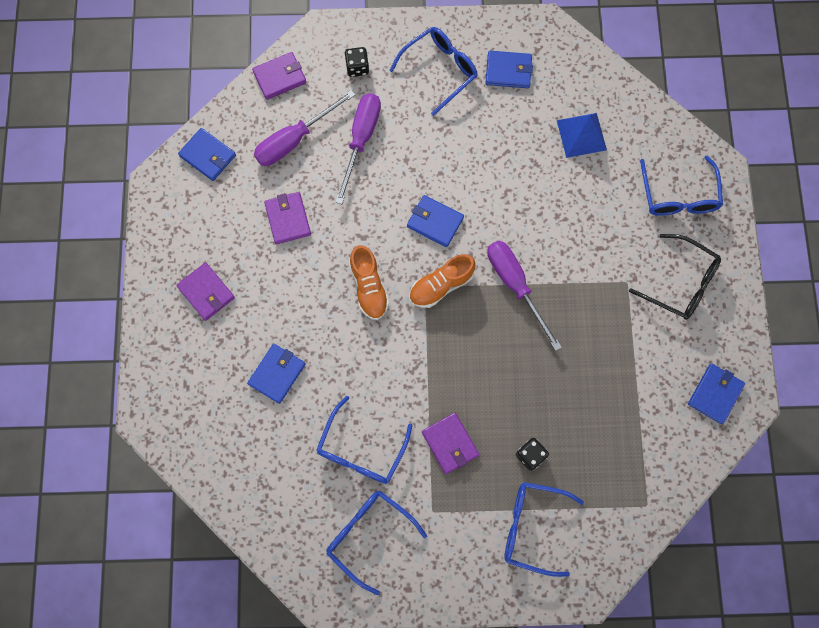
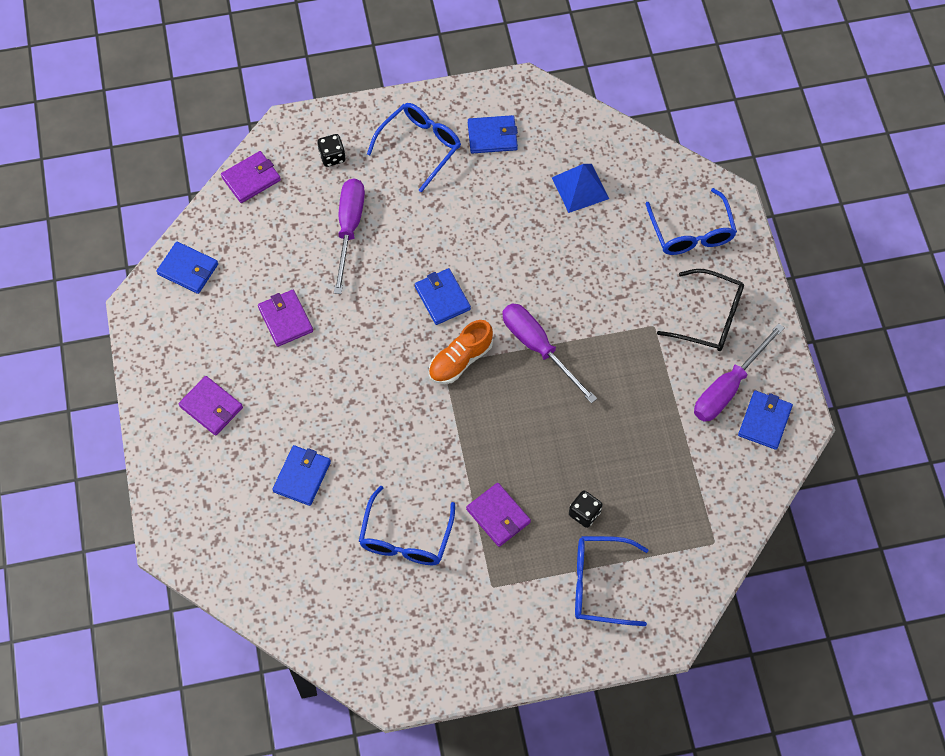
camera: 10 degrees left, 10 degrees down
purple screwdriver [254,90,355,166] -> purple screwdriver moved to [694,323,784,422]
blue glasses [326,491,427,595] -> none
orange shoe [349,245,389,320] -> none
blue wallet [407,195,464,247] -> blue wallet turned 45 degrees clockwise [415,268,471,325]

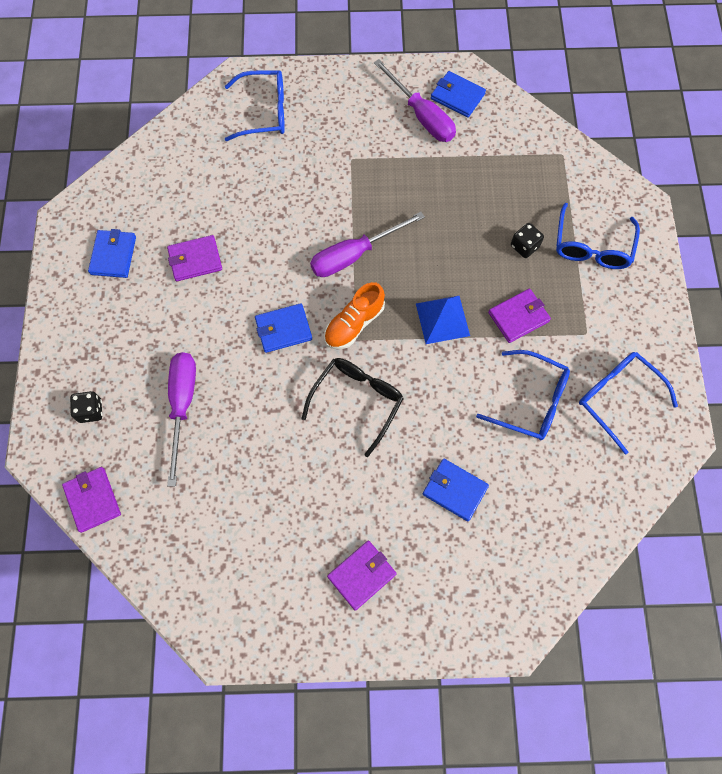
camera: 80 degrees left, 5 degrees up
blue wallet [156,242,218,294] -> none
purple wallet [258,290,313,347] -> purple wallet moved to [167,235,222,281]
purple screwdriver [334,178,365,294] -> purple screwdriver turned 75 degrees clockwise [167,352,196,487]
blue glasses [367,103,461,193] -> blue glasses moved to [579,352,678,454]
orange shoe [428,320,493,384] -> orange shoe turned 75 degrees clockwise [324,282,385,349]
blue pyramid [552,164,609,213] -> blue pyramid moved to [416,296,470,344]
black glasses [657,269,744,351] -> black glasses moved to [301,358,404,457]

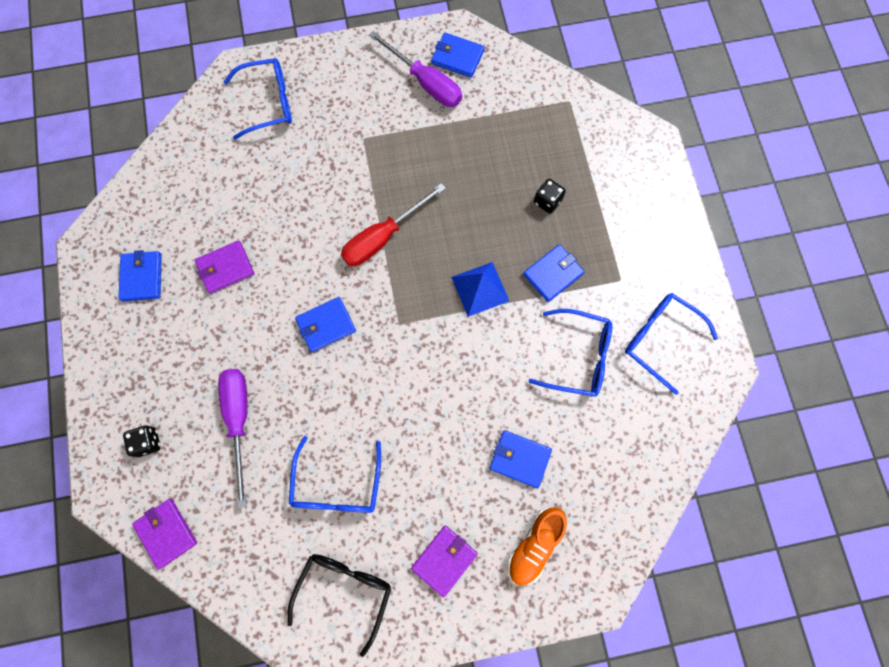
camera: 10 degrees left, 5 degrees up
black glasses [301,358,404,457] -> black glasses moved to [288,554,391,657]
purple screwdriver [310,212,425,277] -> red screwdriver [341,183,446,266]
orange shoe [324,282,385,349] -> orange shoe moved to [508,507,567,586]
purple wallet [488,289,551,343] -> blue wallet [523,244,585,302]
blue glasses [556,203,640,269] -> blue glasses moved to [289,436,381,513]

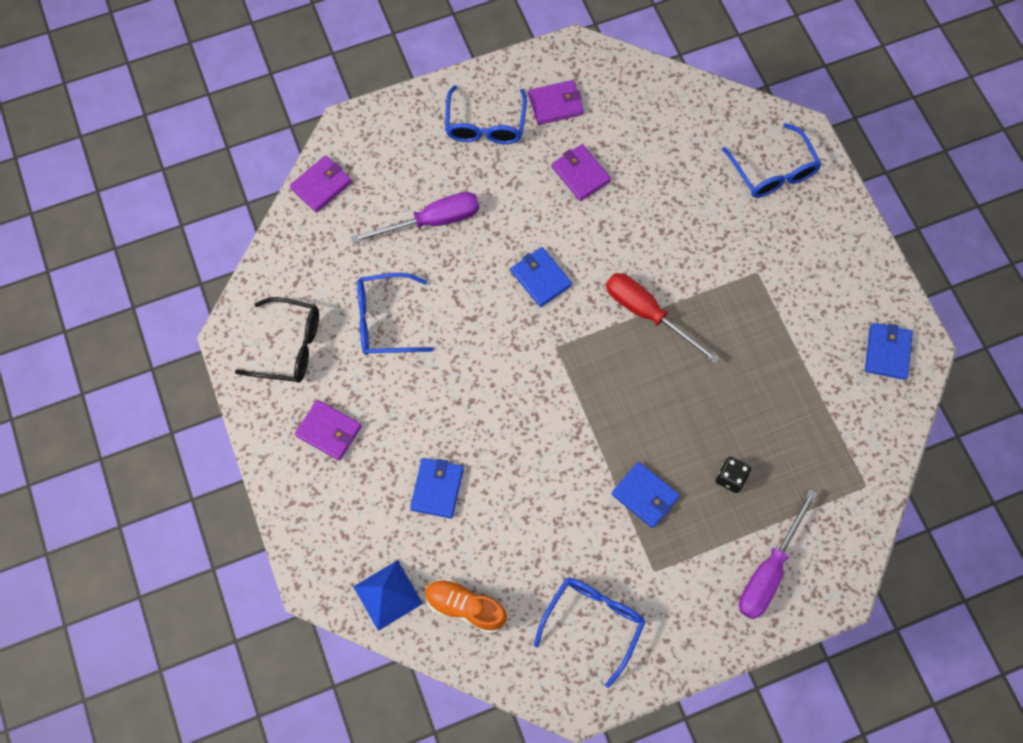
camera: 80 degrees right, 5 degrees down
blue wallet [118,250,162,301] -> purple wallet [528,80,584,125]
black dice [123,425,161,457] -> none
purple screwdriver [369,31,462,107] -> purple screwdriver moved to [739,489,818,619]
blue pyramid [451,262,509,317] -> blue pyramid moved to [353,560,423,631]
orange shoe [508,507,567,586] -> orange shoe moved to [425,579,507,633]
blue glasses [529,309,612,397] -> blue glasses moved to [445,85,527,144]

